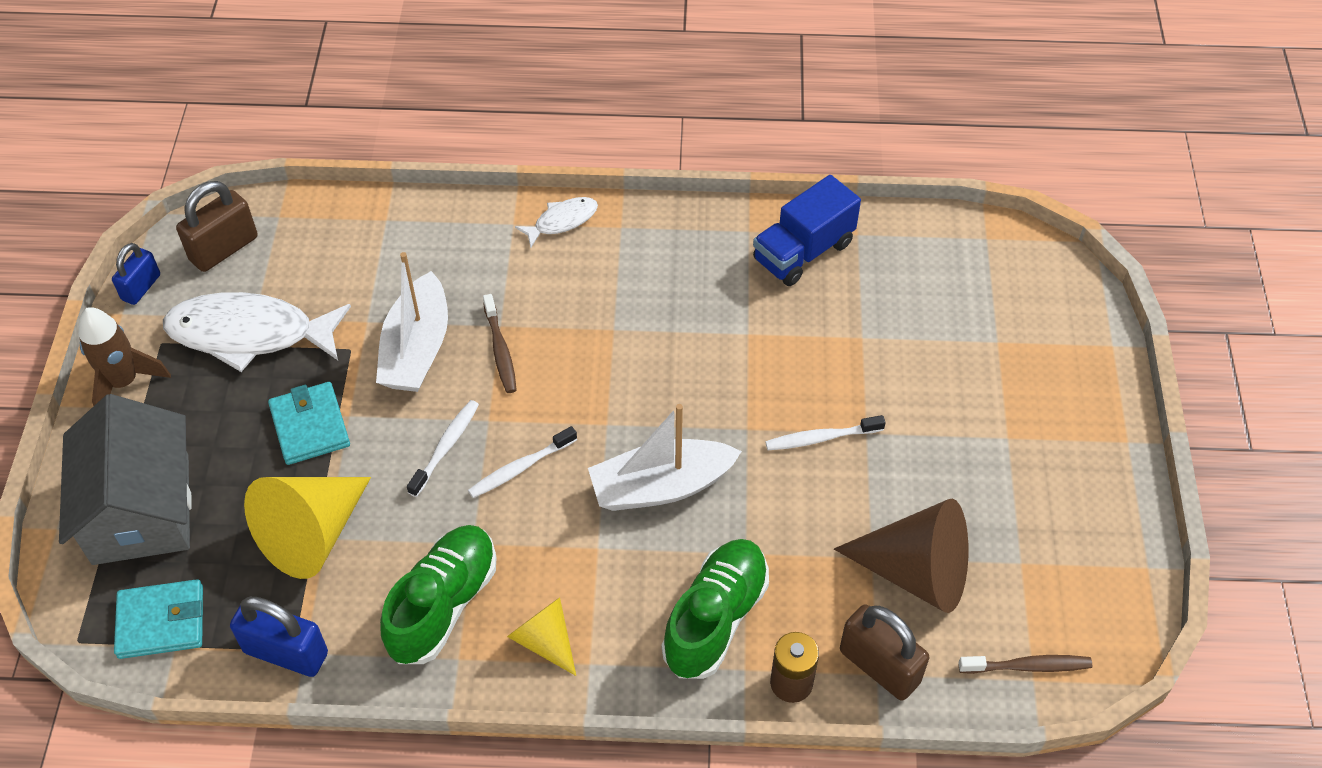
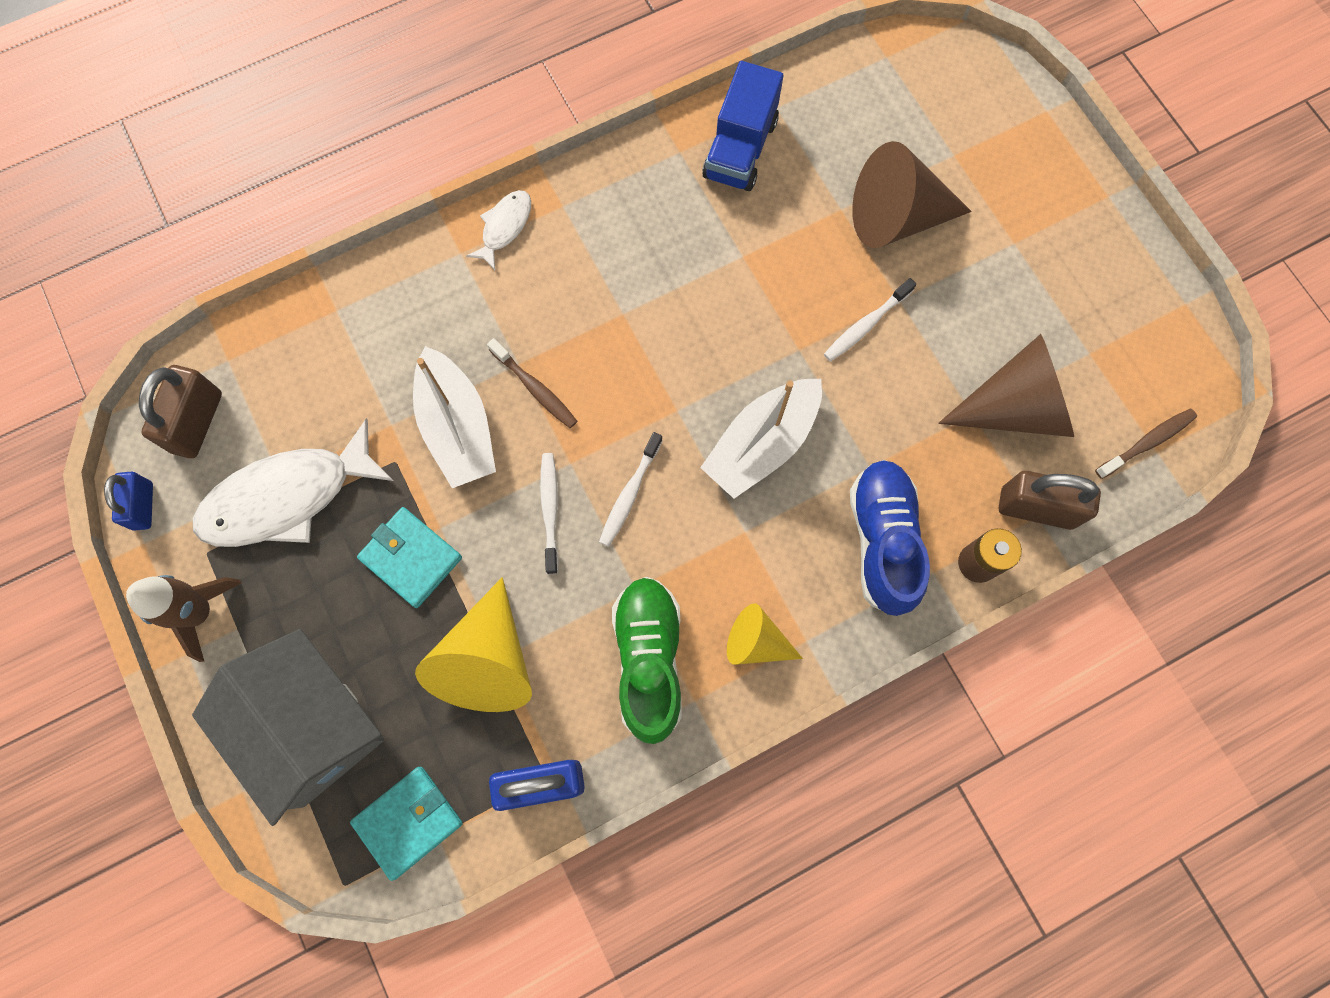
camera: 30 degrees left, 20 degrees up
green shoe [662,539,769,679] -> blue shoe [850,460,930,616]
none -> brown cone [852,141,972,248]

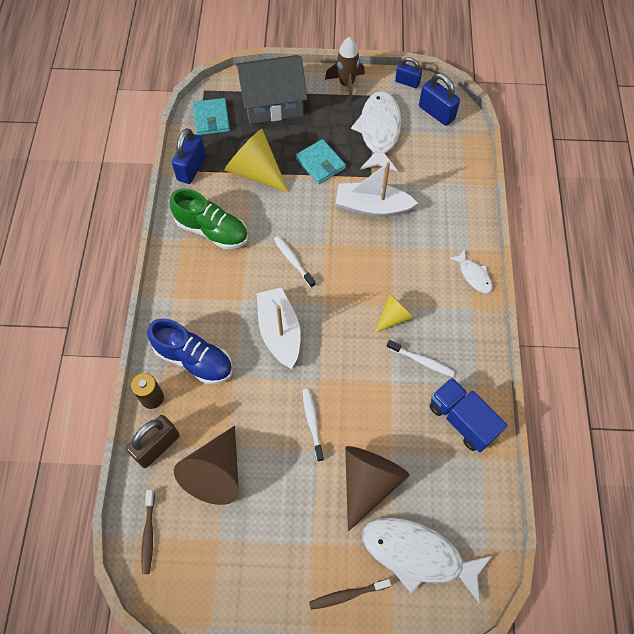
camera: 120 degrees right, 10 degrees down
brown padlock [139,365,222,458] -> blue padlock [419,73,460,126]
turquoise wallet [357,507,462,608] -> turquoise wallet turned 75 degrees clockwise [296,139,346,184]
brown toothbrush [487,338,577,428] -> brown toothbrush moved to [309,579,391,610]
white toothbrush [540,453,559,574] -> white toothbrush moved to [386,340,455,377]
yellow cone [727,604,803,665] -> yellow cone moved to [375,293,415,333]
none -> white fish [362,517,492,604]

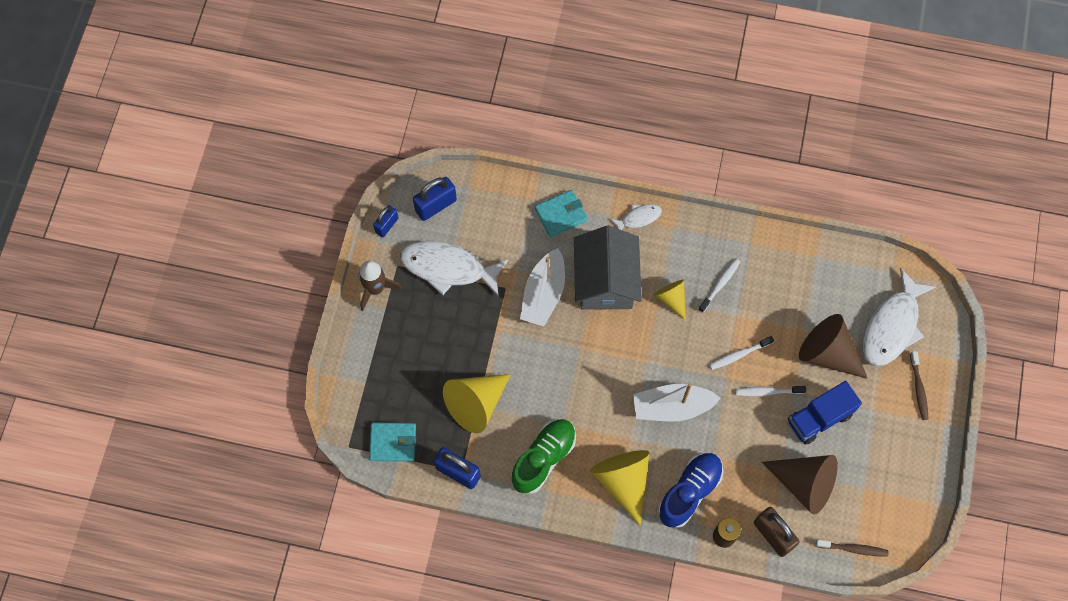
camera: 80 degrees left, 5 degrees up
grey house [236,55,307,124] -> grey house moved to [574,226,642,310]
white toothbrush [274,236,316,288] -> white toothbrush moved to [709,336,774,370]
turquoise wallet [296,139,346,184] -> turquoise wallet moved to [535,190,588,237]
blue truck [429,377,507,452] -> blue truck moved to [788,381,862,445]
none -> yellow cone [590,450,649,526]

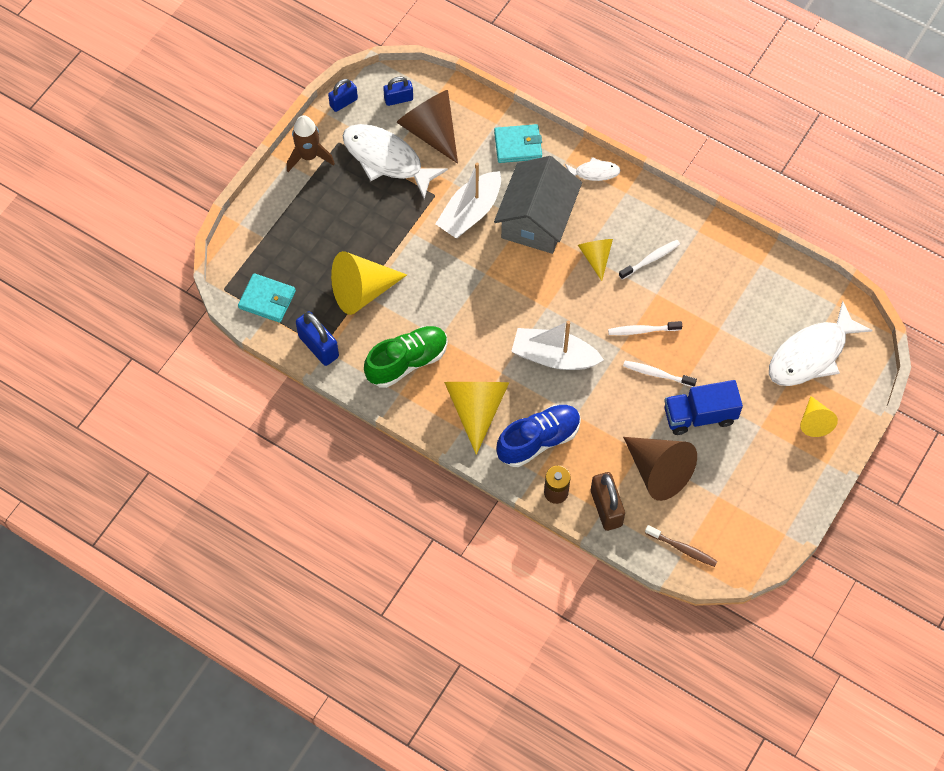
camera: 20 degrees right, 5 degrees down
blue padlock [413,177,457,221] -> blue padlock [383,77,413,106], size x0.65
brown cone [799,314,868,379] -> brown cone moved to [397,90,458,164]
brown toothbrush [910,351,928,420] -> yellow cone [800,396,838,437]

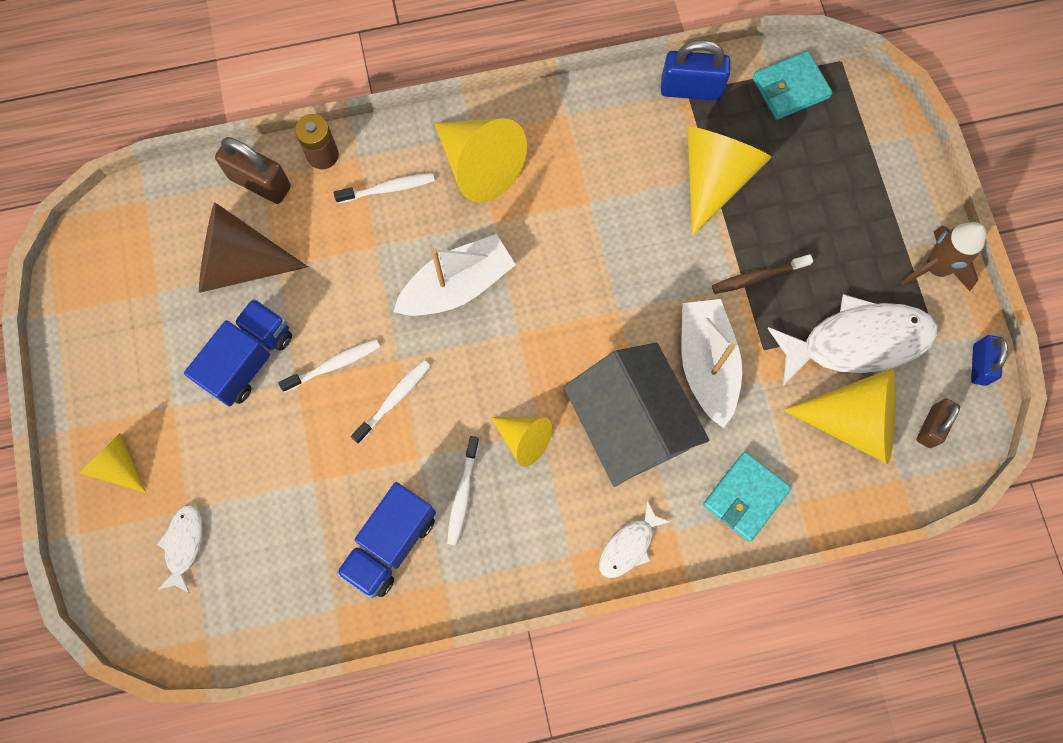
camera: 135 degrees right, 10 degrees up
green shoe [364,326,448,388] -> none
blue padlock [383,77,413,106] -> brown padlock [917,399,960,448]
brown cone [397,90,458,164] -> yellow cone [783,368,896,464]
blue shoe [496,405,581,467] -> white toothbrush [334,173,435,203]
brown toothbrush [645,525,718,567] -> brown toothbrush moved to [712,254,813,294]
white fish [769,301,873,386] -> white fish [157,504,203,593], size x0.49
none -> blue truck [336,482,436,599]

